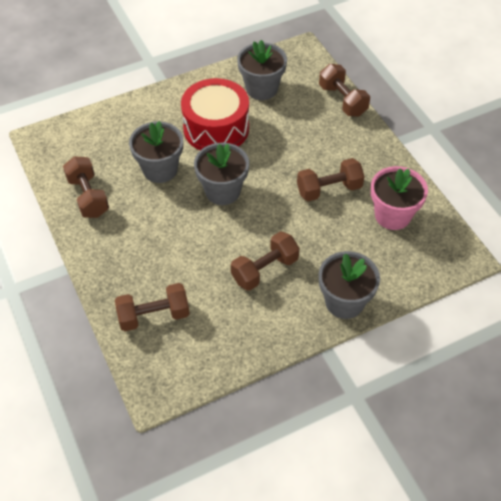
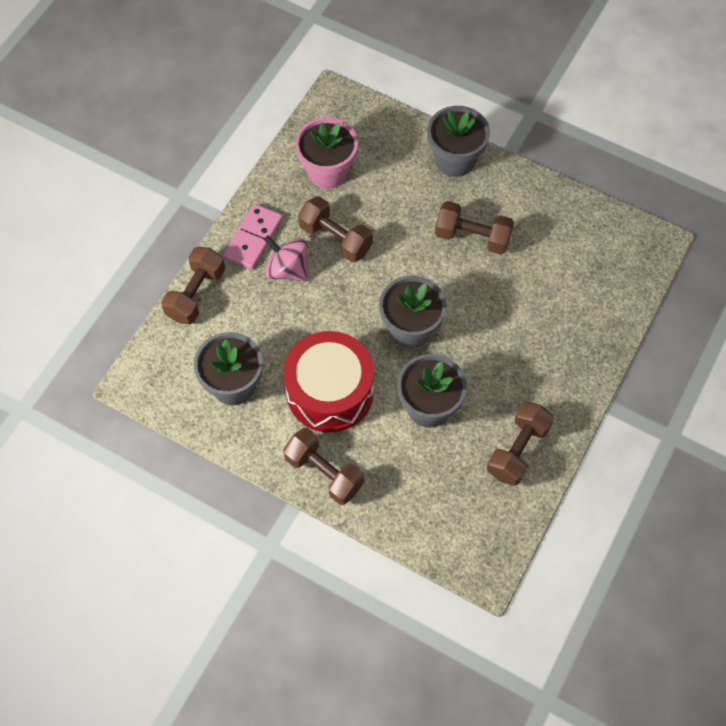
camera: 125 degrees left, 10 degrees up
brown dumbbell [115,283,190,331] -> brown dumbbell moved to [283,428,364,505]
none -> pink domino [223,204,283,270]
none -> pink spinning top [264,235,308,281]

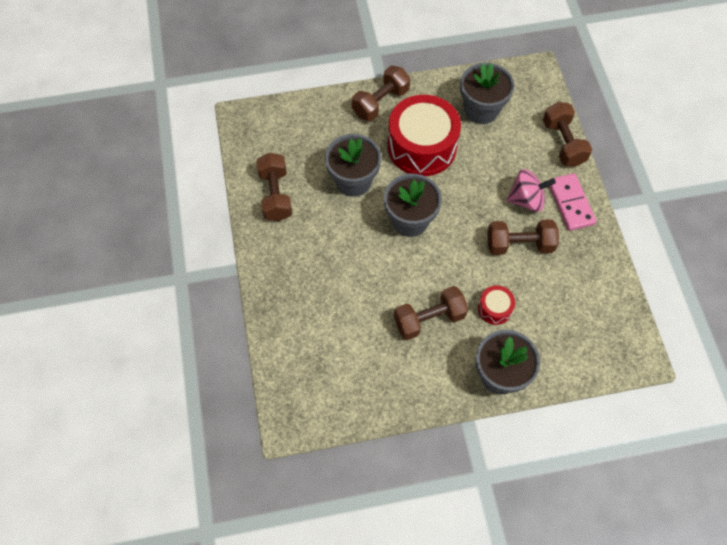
camera: 140 degrees right, 0 degrees up
brown dumbbell [283,428,364,505] -> brown dumbbell turned 45 degrees counterclockwise [352,66,410,121]
pink flower pot [295,117,358,189] -> none
none -> red drum [478,285,515,325]

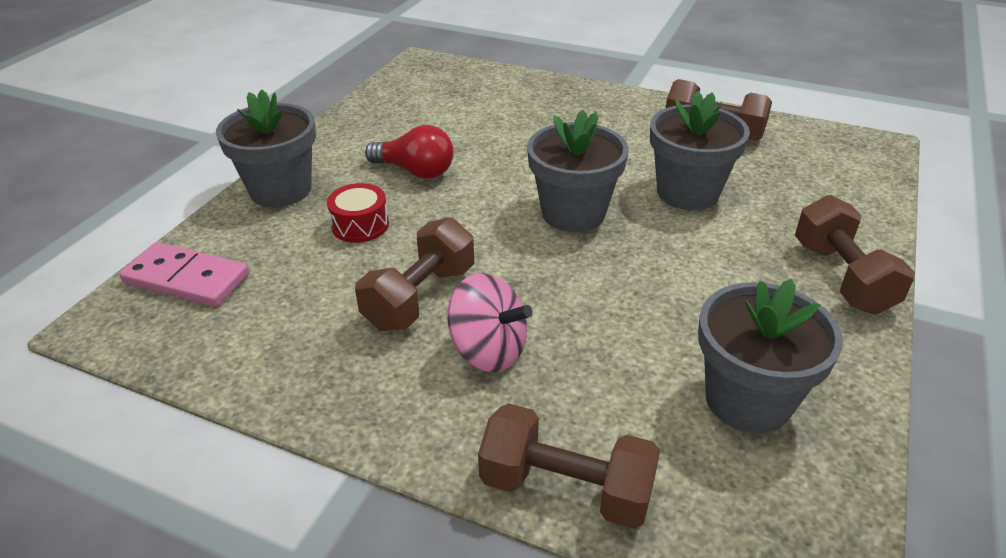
camera: 125 degrees right, 25 degrees down
red drum [388,95,461,176] -> none
brown dumbbell [394,286,468,340] -> red light bulb [365,125,454,179]
pink spinning top [507,169,556,212] -> pink spinning top turned 90 degrees counterclockwise [448,273,533,372]
pink domino [549,173,597,231] -> pink domino moved to [119,242,249,307]

